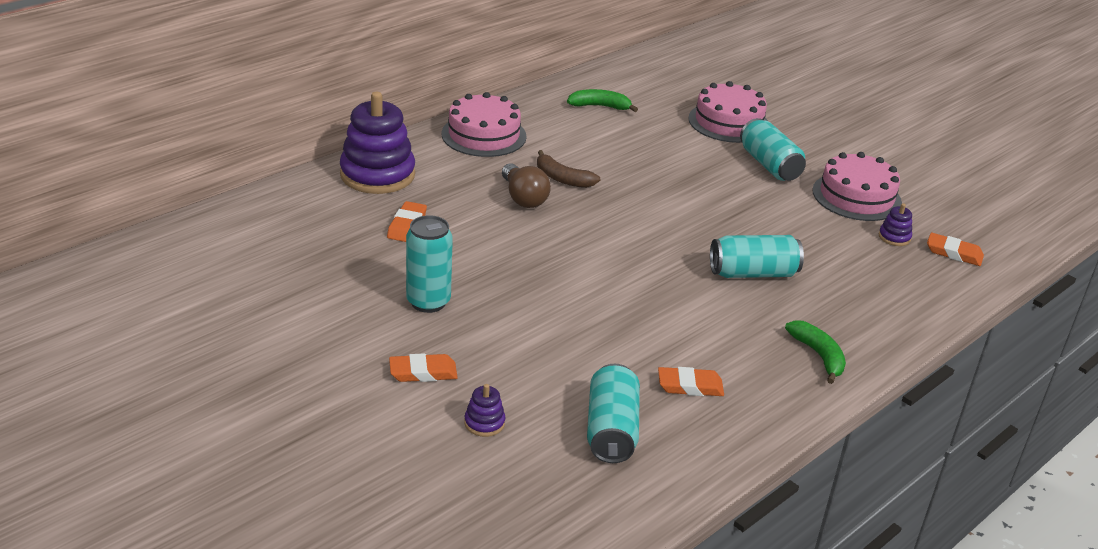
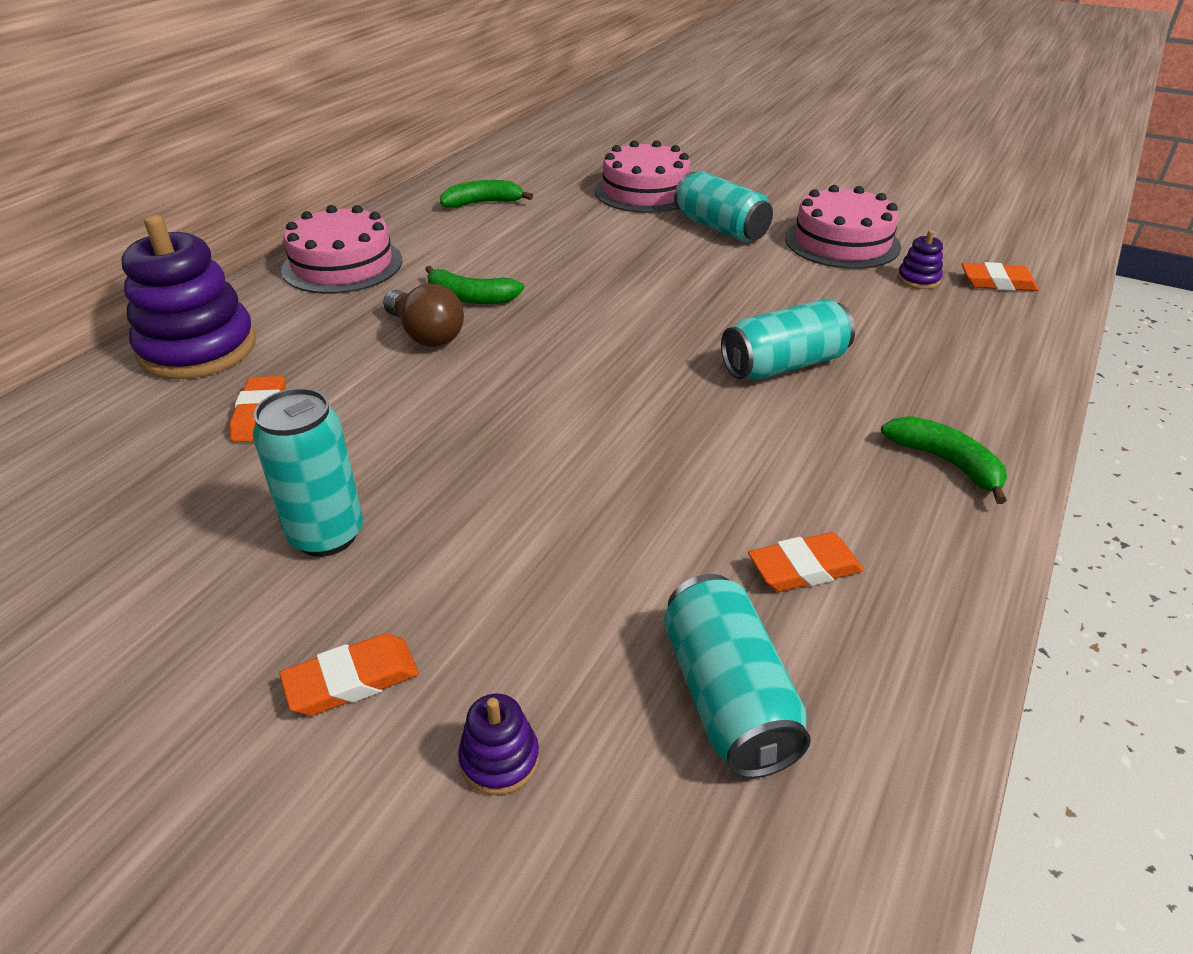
camera: 15 degrees left, 5 degrees up
brown banana [537,150,600,188] -> green banana [425,266,524,304]

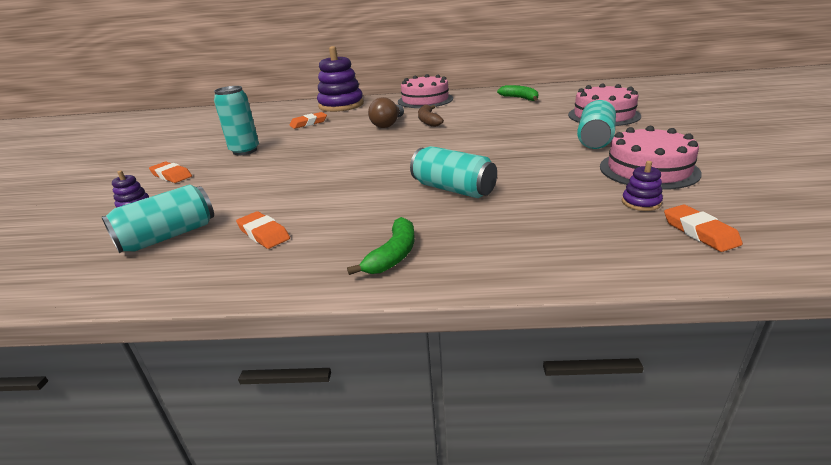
camera: 65 degrees right, 10 degrees down
green banana [425,266,524,304] -> brown banana [418,105,444,127]

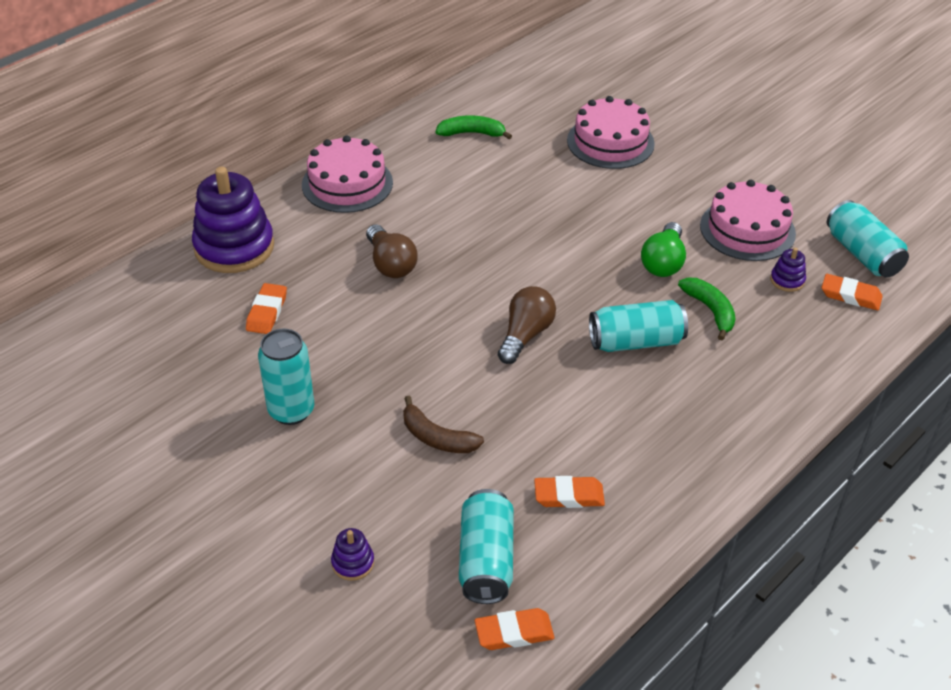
camera: 50 degrees left, 15 degrees up
orange eraser [149,162,192,183] -> orange eraser moved to [475,608,555,650]
green banana [347,217,415,275] -> green banana moved to [678,277,735,340]
brown banana [418,105,444,127] -> brown banana moved to [403,396,484,453]
turquoise can [577,100,616,149] -> turquoise can moved to [827,200,909,278]
none -> brown light bulb [498,286,556,364]
none -> green light bulb [641,222,686,277]

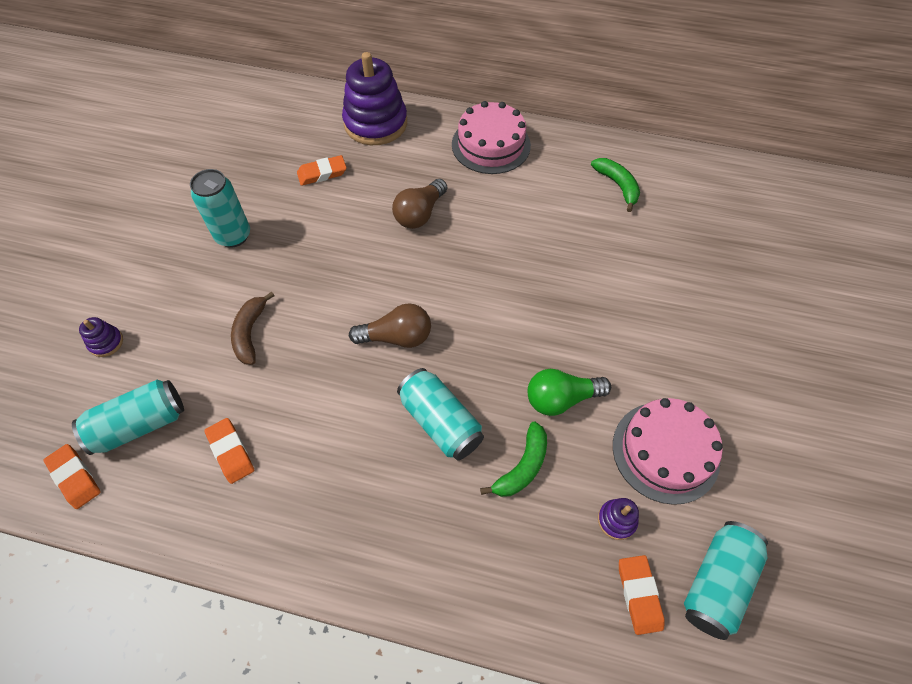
camera: 60 degrees right, 15 degrees up
pink cake [567,96,655,169] -> none

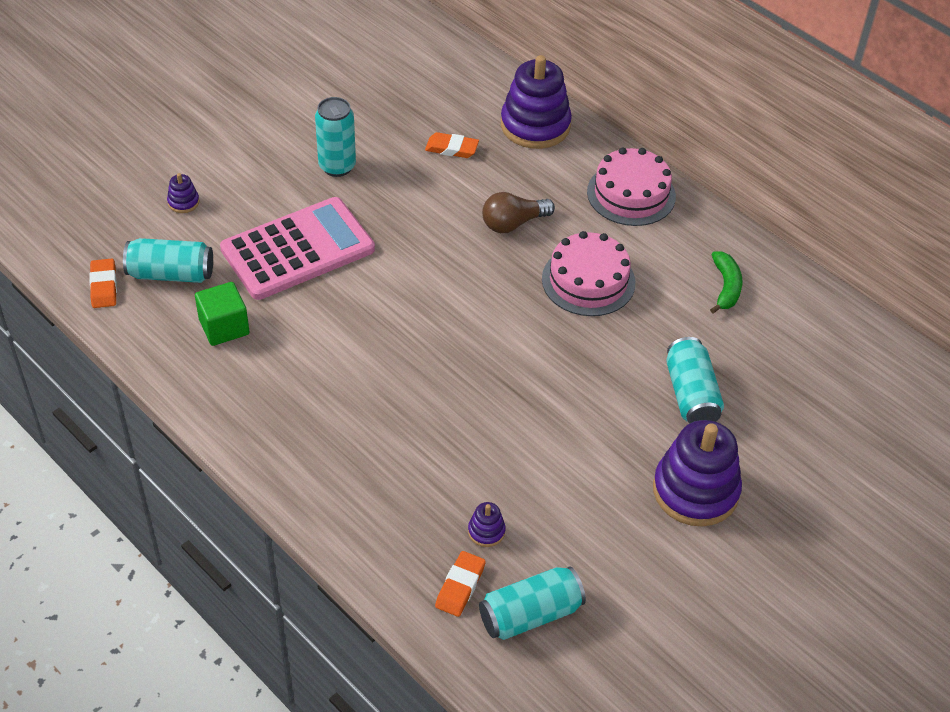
camera: 30 degrees right, 10 degrees down
orange eraser [204,418,254,484] -> green cube [195,282,250,346]
brown banana [231,291,275,365] -> pink calculator [220,197,375,300]
brown light bulb [349,303,431,348] -> none
turquoise can [397,368,484,461] -> turquoise can moved to [666,337,724,424]
green banana [480,422,547,497] -> none
green light bulb [528,369,611,416] -> none
pink cake [613,398,723,505] -> pink cake moved to [542,231,635,316]
none -> purple stacking toy [653,420,742,527]

